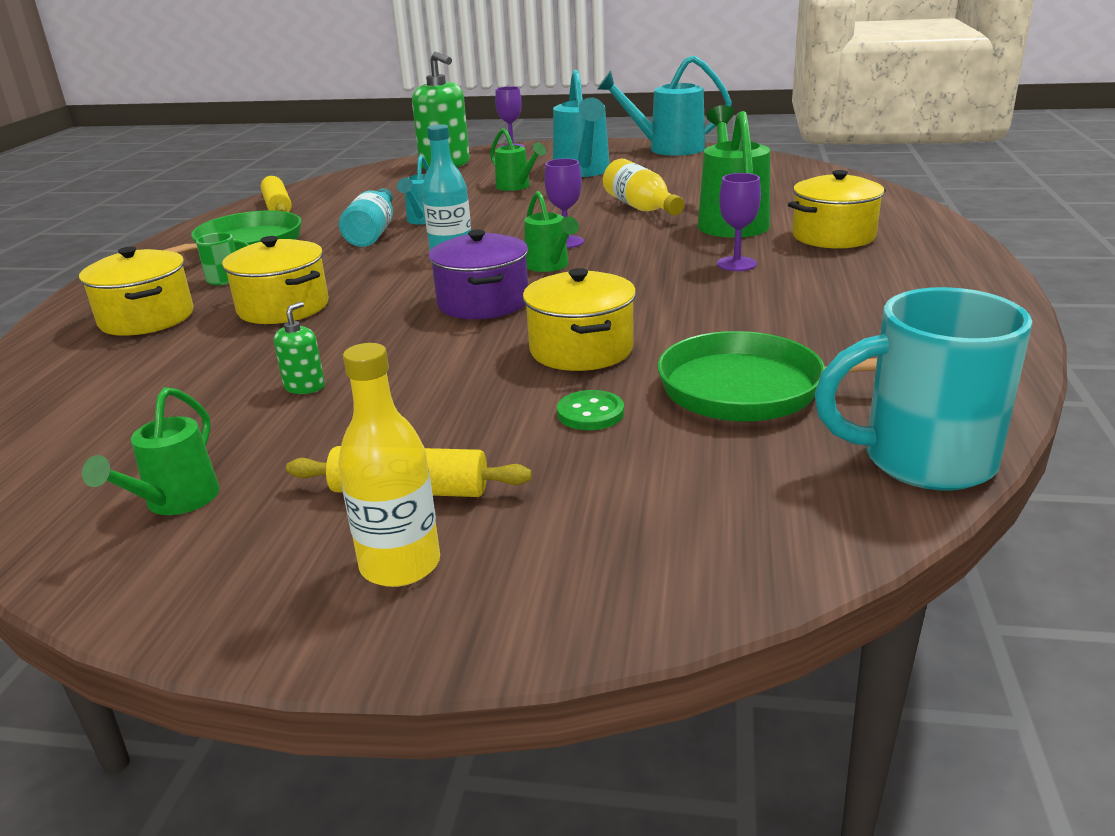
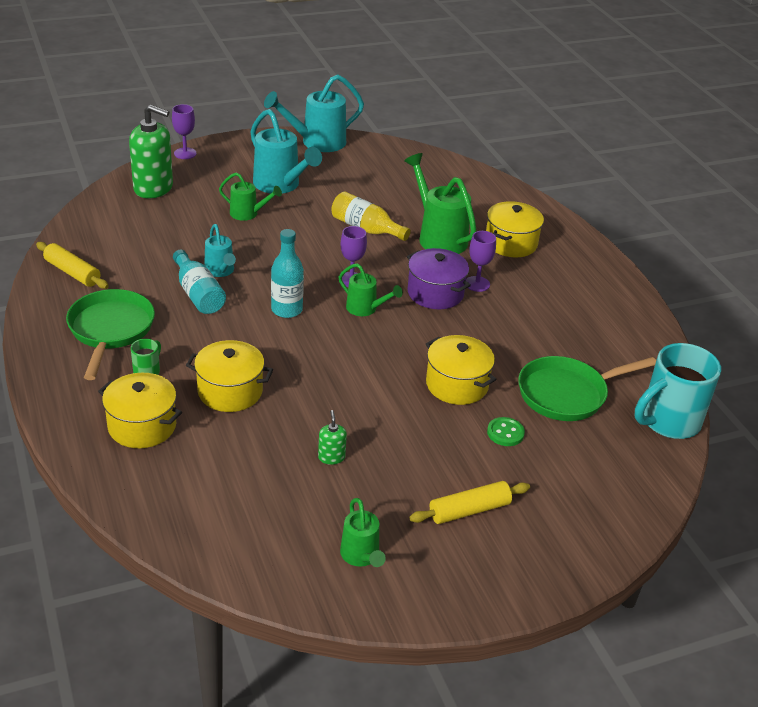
camera: 35 degrees left, 10 degrees up
yellow bottle [338,343,440,587] -> none
purple pot [429,230,528,319] -> purple pot moved to [407,248,471,309]

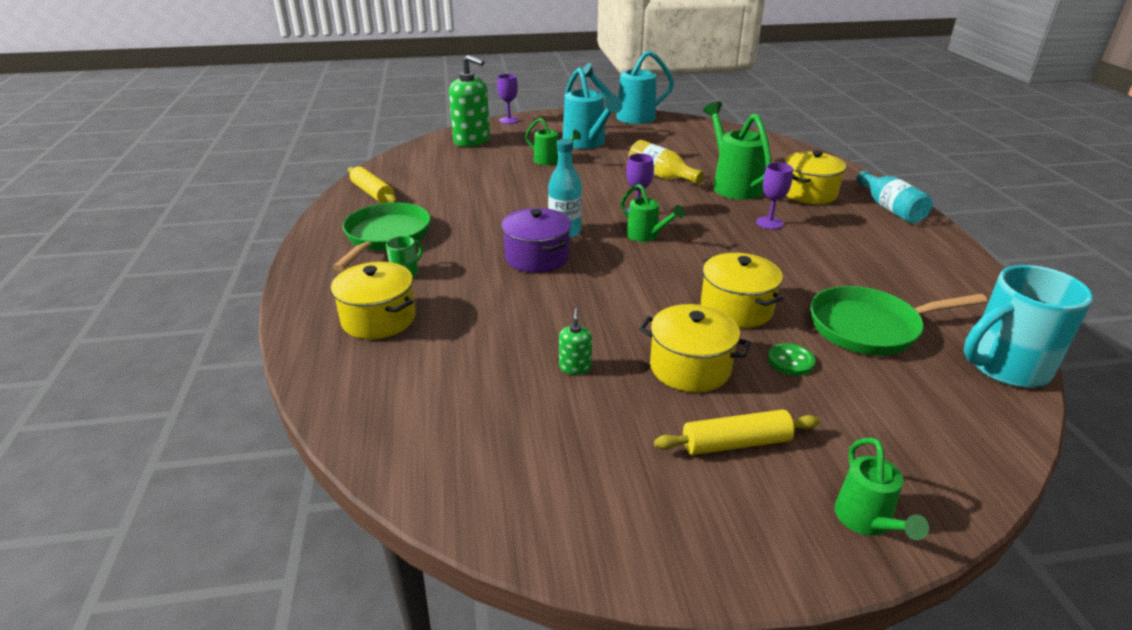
camera: 15 degrees right, 5 degrees down
turquoise bottle [173,250,226,314] -> turquoise bottle moved to [857,170,933,223]
yellow pot [186,340,273,412] -> yellow pot moved to [639,304,751,392]
turquoise watering can [204,224,236,277] -> none
green watering can [340,498,386,567] -> green watering can moved to [835,438,929,540]
purple pot [407,248,471,309] -> purple pot moved to [501,208,571,273]

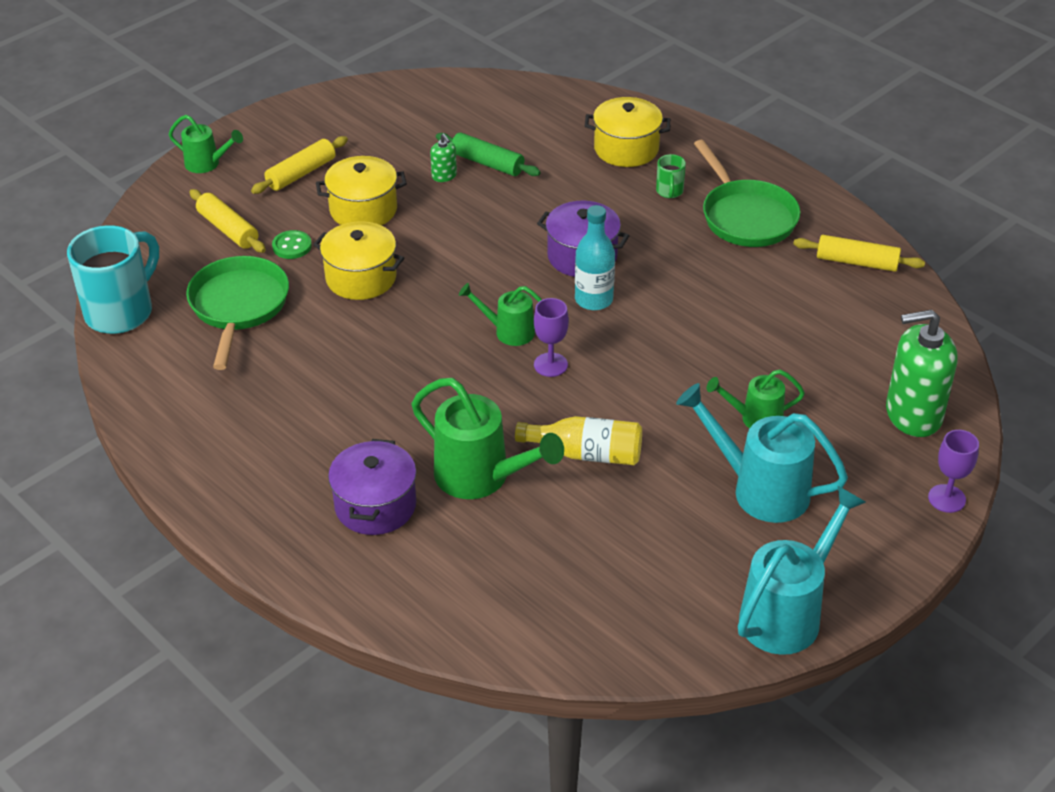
camera: 145 degrees right, 10 degrees up
purple goblet [756,162,793,229] -> none
yellow pot [785,150,846,204] -> purple pot [328,439,416,535]
green pan [810,286,988,355] -> green pan turned 45 degrees counterclockwise [186,256,289,370]
green watering can [835,438,929,540] -> green watering can turned 150 degrees clockwise [169,115,243,173]
turquoise bottle [857,170,933,223] -> none
none -> yellow rolling pin [189,189,266,253]
none -> green rolling pin [436,132,541,176]

